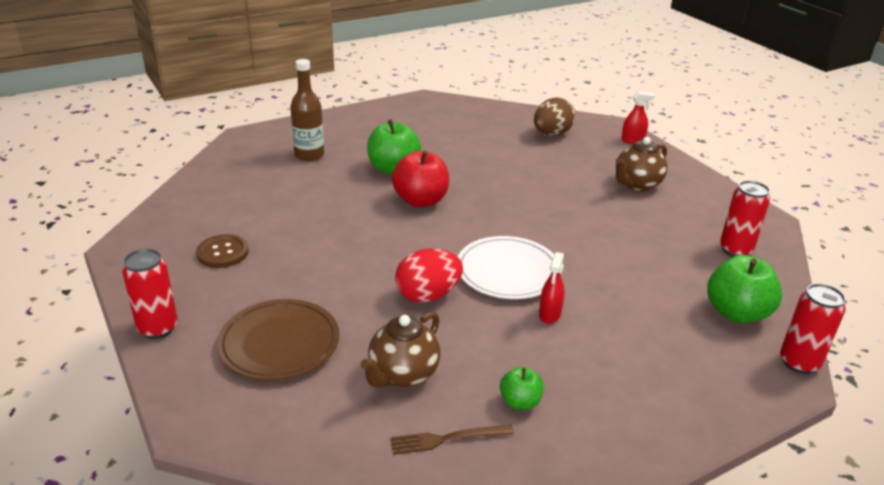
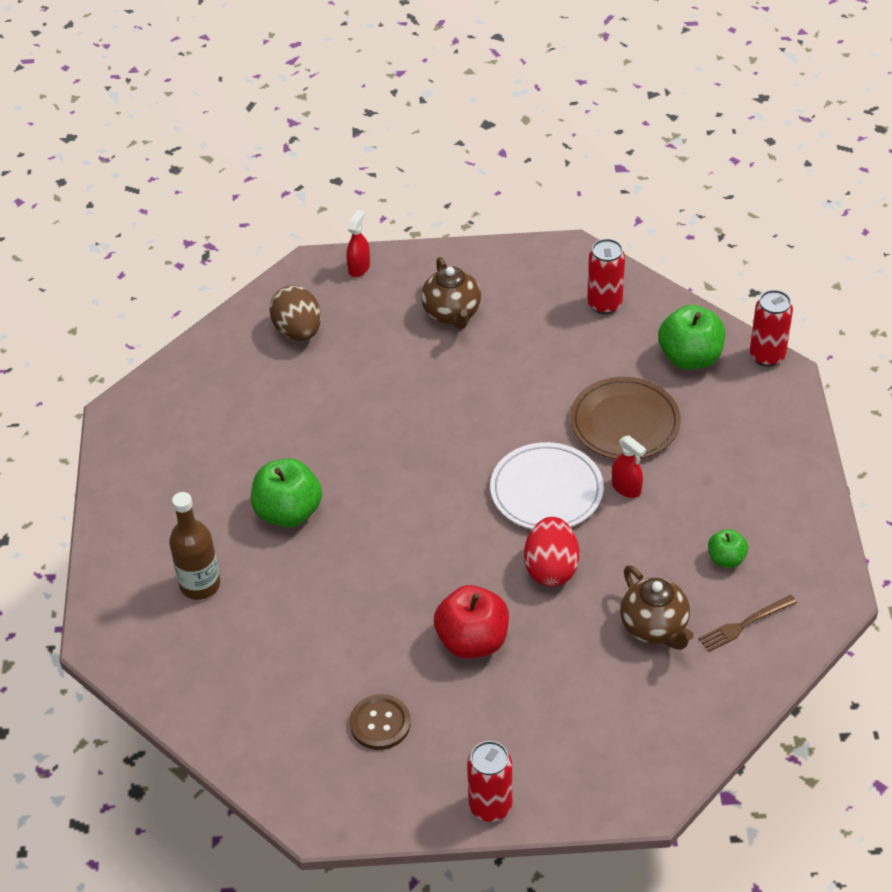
camera: 60 degrees left, 15 degrees up
brown plate [217,299,339,381] -> brown plate moved to [570,377,681,459]
brown fork [390,425,514,455] -> brown fork turned 45 degrees clockwise [699,595,797,652]
red apple [392,151,449,207] -> red apple moved to [434,585,509,659]

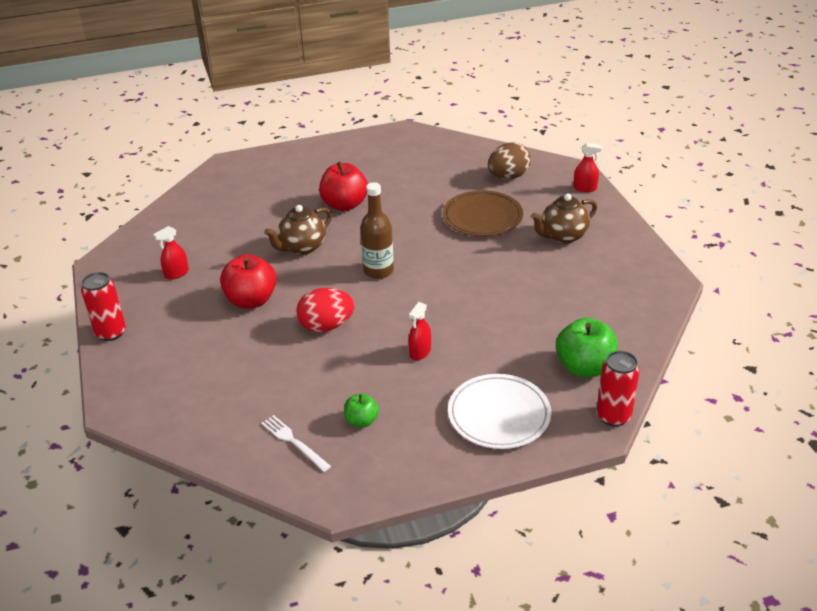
camera: 75 degrees right, 10 degrees down
brown bottle [169,492,220,600] -> brown bottle moved to [360,182,394,279]
green apple [251,458,322,528] -> red apple [319,162,368,211]
brown button [350,694,411,750] -> red spray bottle [153,226,189,280]
white plate [490,442,604,529] -> white plate moved to [448,374,551,449]
brown plate [570,377,681,459] -> brown plate moved to [443,190,523,236]
red can [587,239,625,314] -> none
brown teapot [620,565,694,650] -> brown teapot moved to [264,205,332,255]
brown fork [699,595,797,652] -> white fork [261,415,331,472]

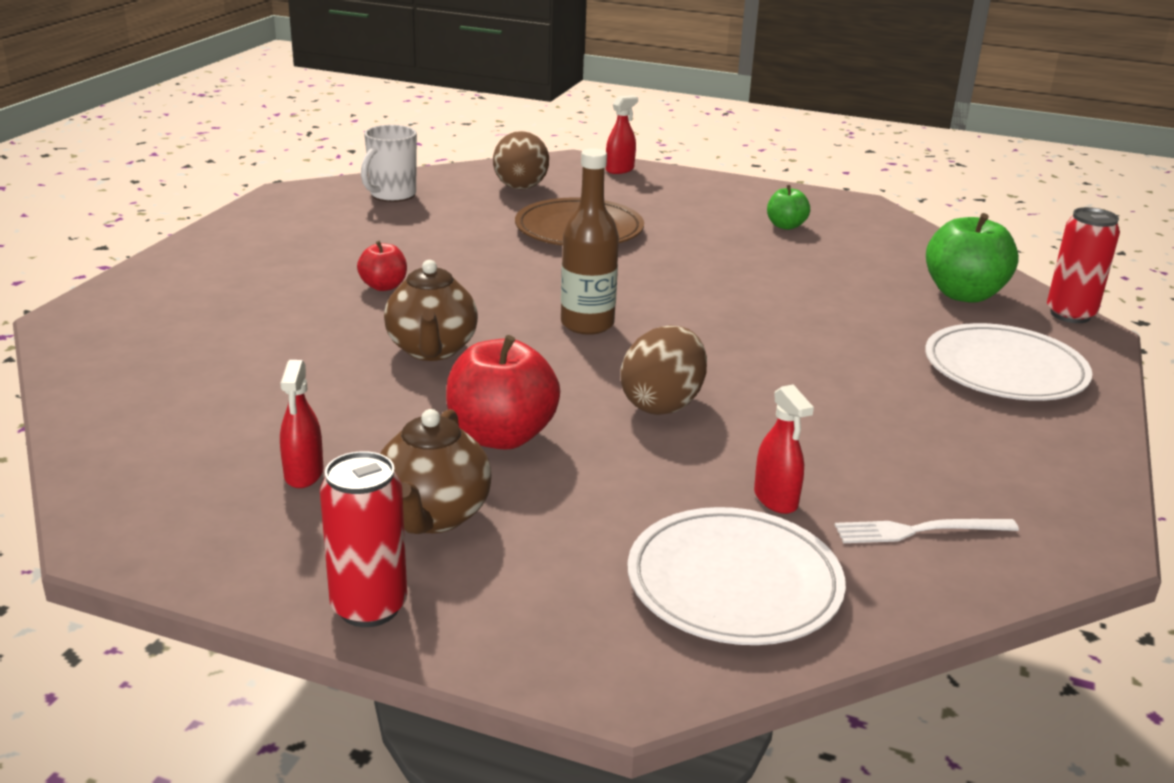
camera: 55 degrees left, 10 degrees down
red egg [296,288,355,332] -> brown egg [621,325,707,415]
red apple [319,162,368,211] -> red apple [357,241,407,291], size x0.55
green apple [344,393,379,428] -> green apple moved to [767,185,810,230]
red spray bottle [409,302,431,360] -> red spray bottle moved to [754,384,814,514]
brown teapot [531,194,597,244] -> brown teapot moved to [380,409,492,534]
none -> white mug [361,125,417,202]
none -> white plate [628,507,846,645]

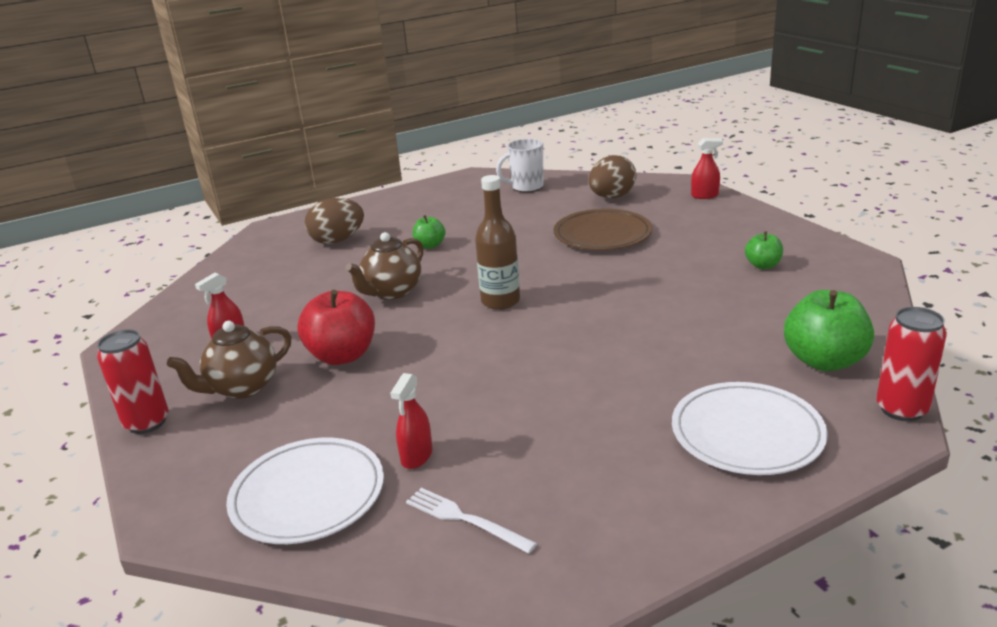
camera: 45 degrees right, 0 degrees up
red apple [357,241,407,291] -> green apple [413,215,445,249]
brown egg [621,325,707,415] -> brown egg moved to [305,198,364,244]

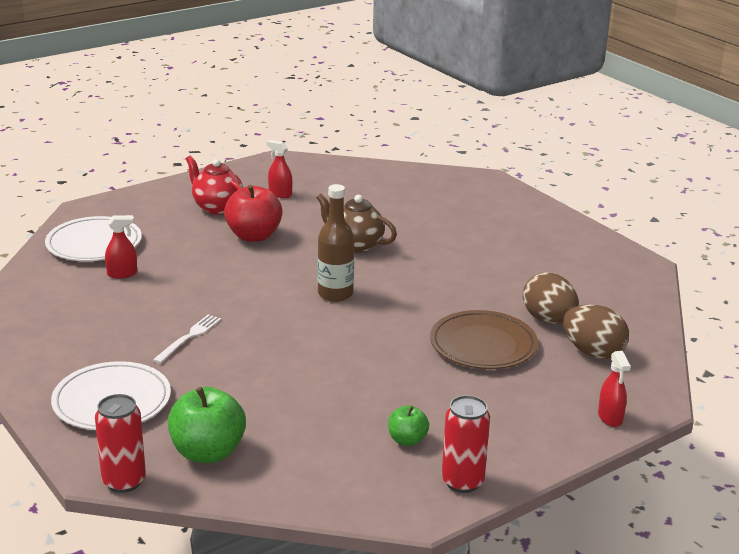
camera: 80 degrees right, 0 degrees up
red can [97,329,169,434] -> red can moved to [442,395,490,493]
brown teapot [167,321,291,399] -> red teapot [186,156,243,214]
brown egg [305,198,364,244] -> brown egg moved to [523,272,579,324]
red spray bottle [390,373,433,469] -> red spray bottle turned 150 degrees clockwise [105,215,137,279]
white fork [406,488,537,554] -> white fork moved to [153,315,221,364]
green apple [413,215,445,249] -> none
white mug [496,139,543,192] -> none

